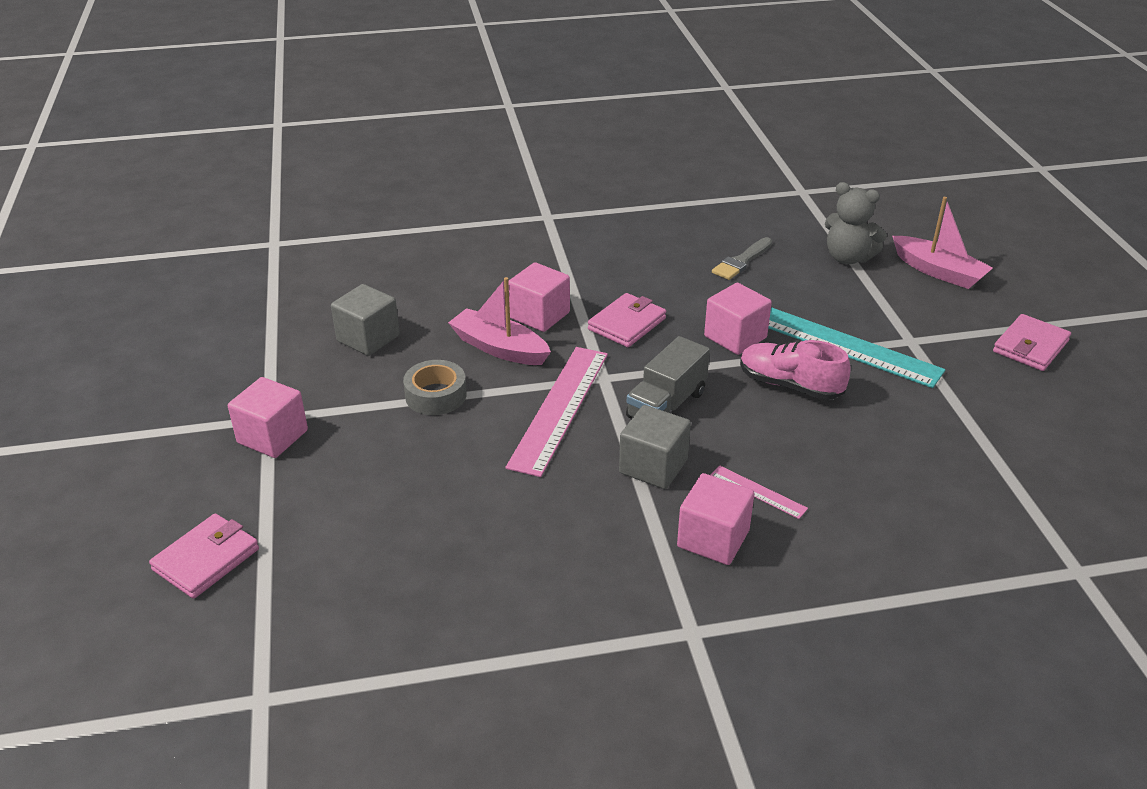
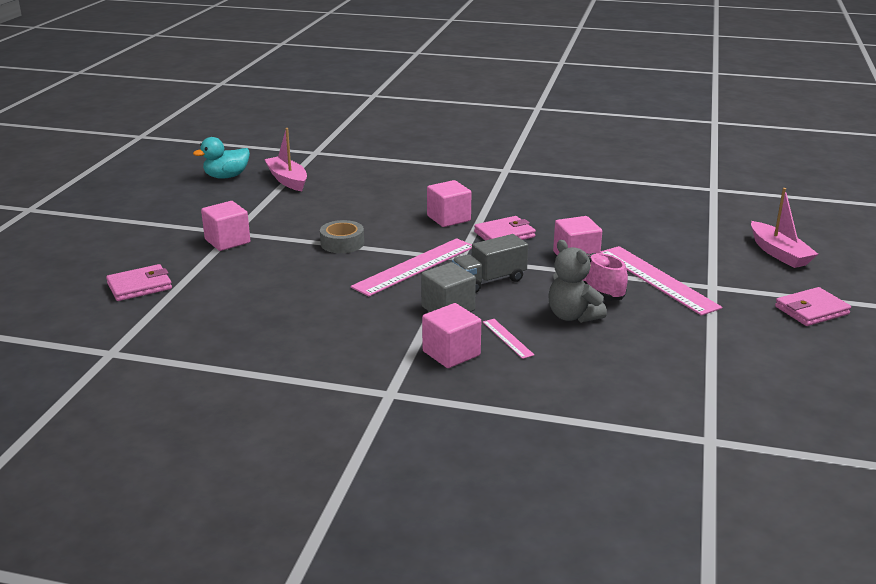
camera: 25 degrees right, 10 degrees down
grey cube [331,284,400,356] -> none
pink boat [448,277,551,365] -> pink boat moved to [264,128,307,191]
grey brush [712,237,772,280] -> none
turquoise ruler [768,307,946,388] -> pink ruler [601,246,722,316]
grey teddy bear [825,182,887,264] -> grey teddy bear moved to [548,240,607,323]
none -> turquoise duck [193,137,250,179]

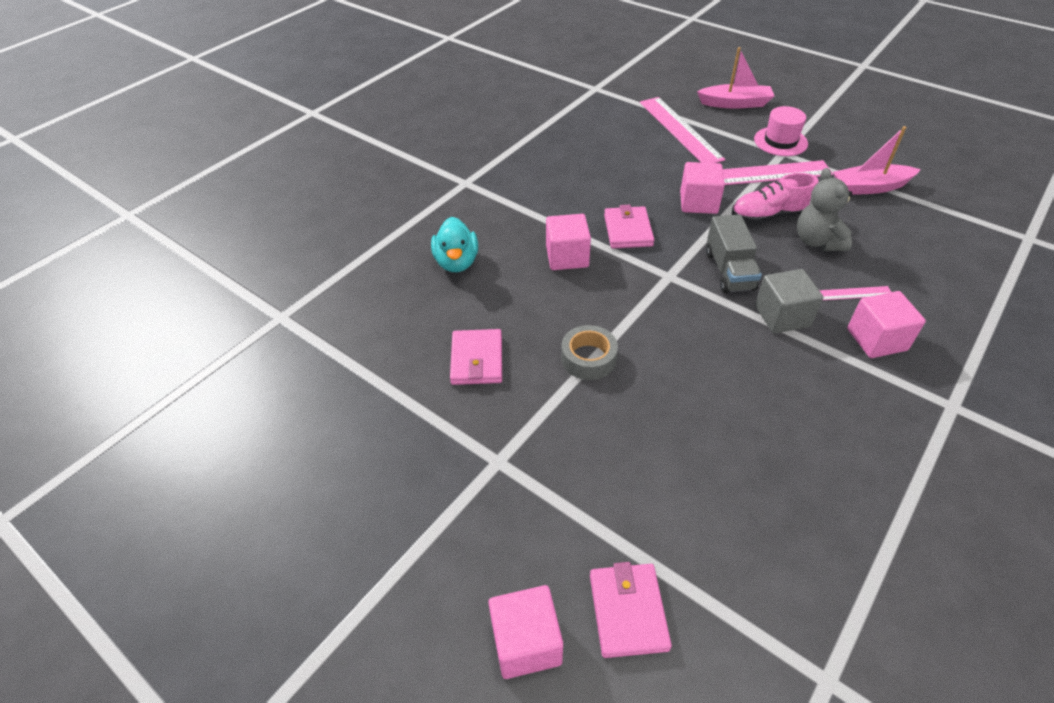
camera: 65 degrees left, 20 degrees up
turquoise duck [193,137,250,179] -> turquoise duck moved to [431,217,478,272]
pink cube [201,201,250,251] -> pink cube moved to [488,585,563,679]
pink boat [264,128,307,191] -> pink boat moved to [833,126,921,195]
pink ruler [351,238,472,297] -> pink ruler moved to [640,97,725,163]
grey teddy bear [548,240,607,323] -> grey teddy bear turned 90 degrees clockwise [797,168,852,251]
pink wallet [775,287,851,326] -> pink wallet moved to [450,329,502,385]
none -> pink hat [754,106,808,156]

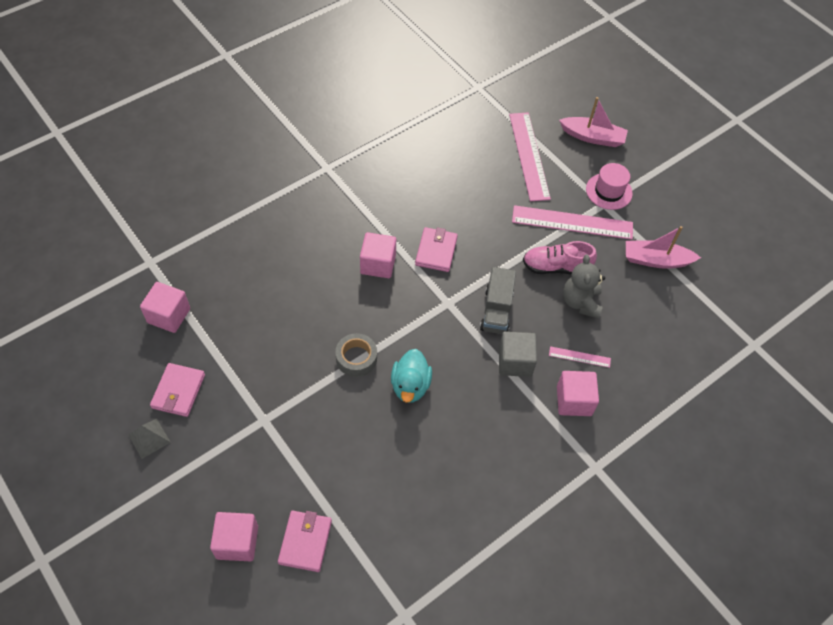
camera: 10 degrees right, 10 degrees up
turquoise duck [431,217,478,272] -> turquoise duck moved to [391,349,432,403]
pink wallet [450,329,502,385] -> pink wallet moved to [150,363,205,417]
pink cube [680,162,725,214] -> pink cube moved to [140,282,190,333]
none -> grey pyramid [128,419,171,459]

